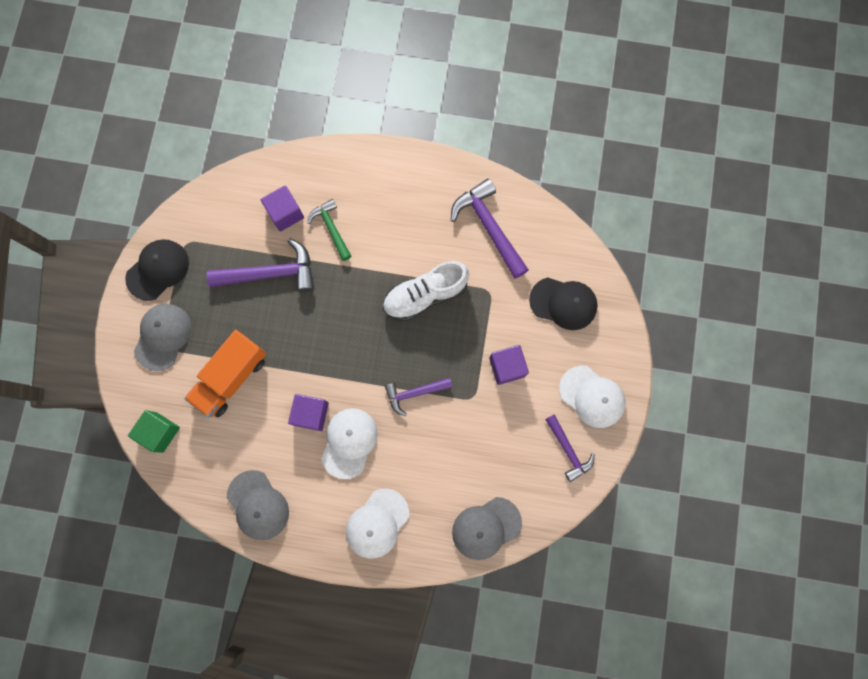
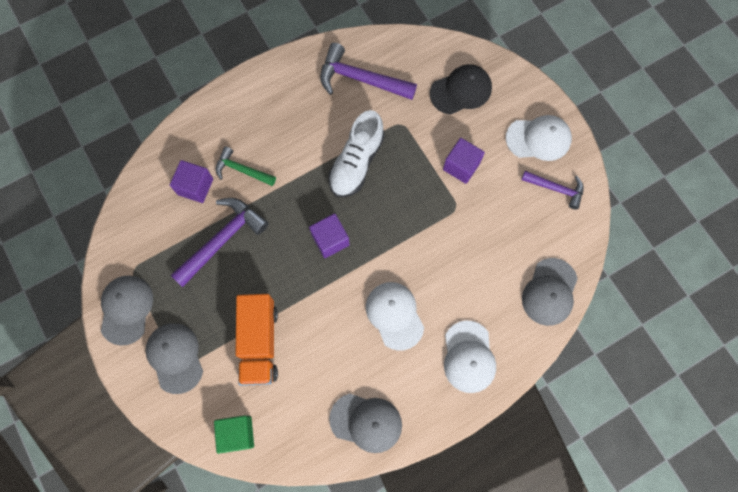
camera: 40 degrees left, 5 degrees down
black cap [125,239,189,301] -> grey cap [101,275,153,346]
purple cube [288,394,329,431] -> purple cube moved to [309,213,350,258]
purple hammer [385,377,452,416] -> none

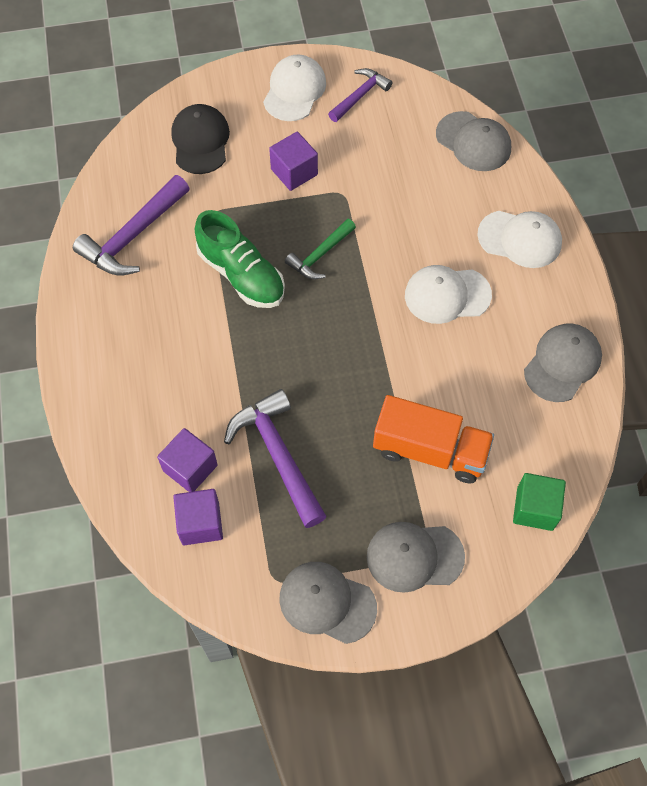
camera: 70 degrees left, 10 degrees down
green hammer [216,146,276,186] -> green hammer moved to [285,218,356,279]
purple cube [309,213,350,258] -> purple cube moved to [173,489,223,545]
white shoe [329,110,385,197] -> green shoe [195,210,285,308]

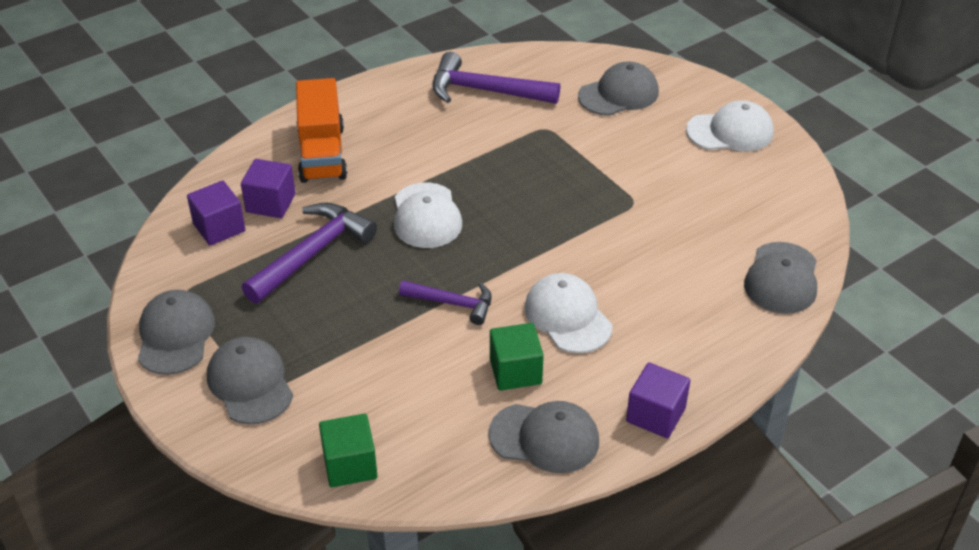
camera: 65 degrees right, 20 degrees down
black cap [171,104,230,174] -> grey cap [578,61,659,116]
green shoe [195,210,285,308] -> none
purple cube [269,132,318,191] -> purple cube moved to [626,362,691,438]
green hammer [285,218,356,279] -> none
purple hammer [328,68,393,122] -> purple hammer moved to [399,280,492,325]
orange truck [373,395,494,483] -> orange truck moved to [296,78,347,183]
white cap [477,211,562,268] -> white cap moved to [394,182,462,248]
none -> green cube [490,323,544,391]

